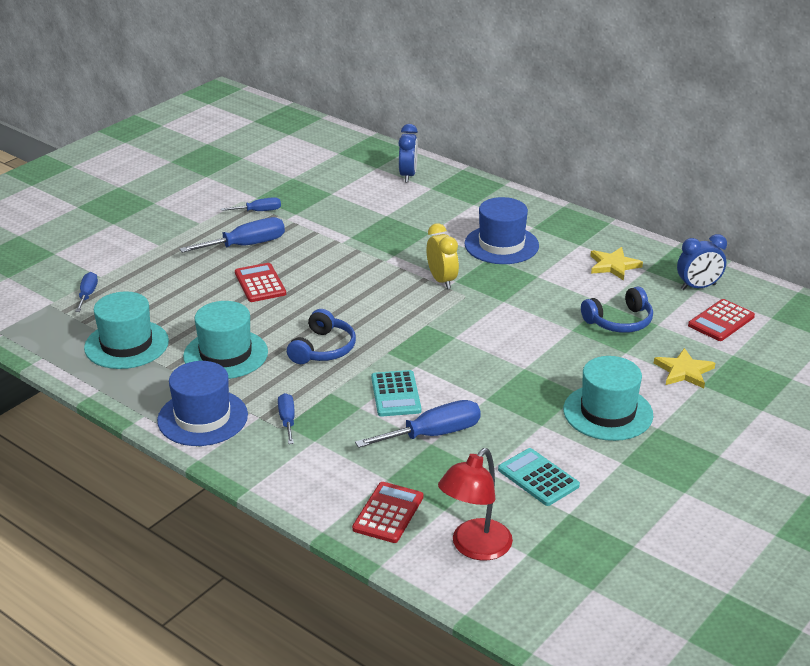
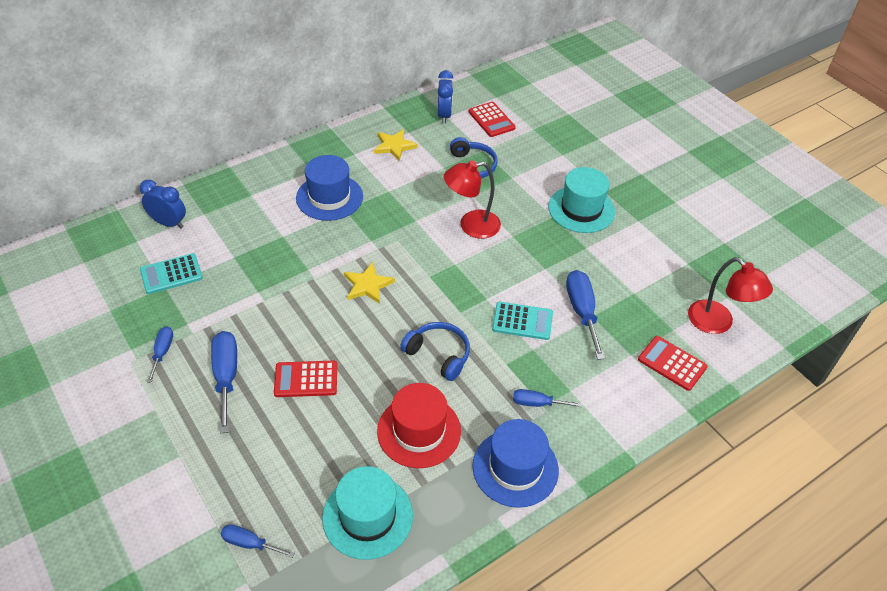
camera: 75 degrees left, 15 degrees up
turquoise hat [183,301,268,379] -> red hat [377,383,461,468]
yellow clock [427,223,459,289] -> none
turquoise calculator [498,448,580,506] -> turquoise calculator moved to [140,253,203,294]
yellow star [654,348,715,388] -> yellow star moved to [344,262,395,304]
none -> red lamp [444,160,501,239]

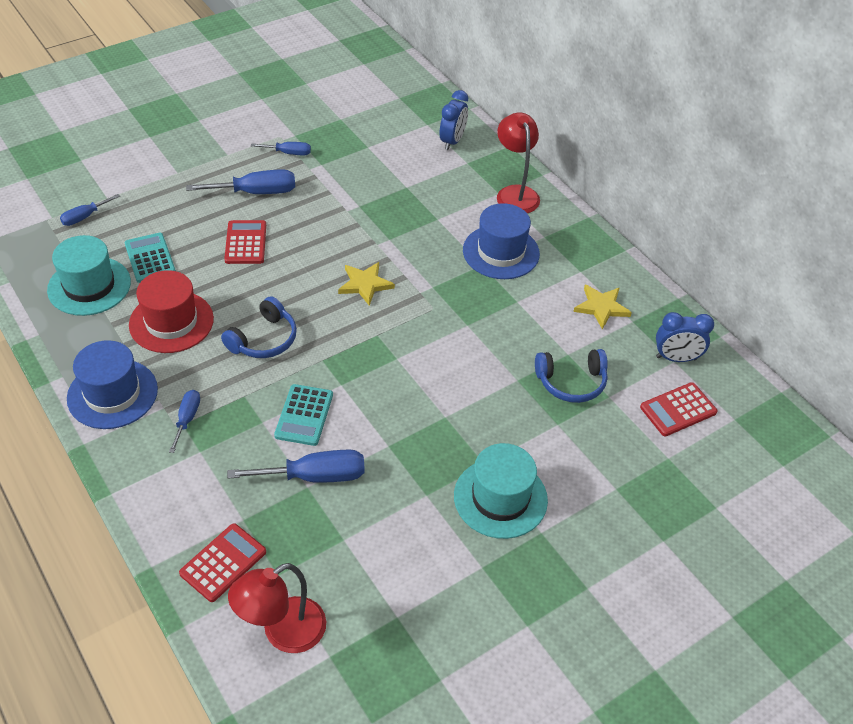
camera: 90 degrees right, 0 degrees up
turquoise calculator [140,253,203,294] -> turquoise calculator moved to [125,233,176,283]
blue screwdriver [221,524,295,558] -> blue screwdriver turned 150 degrees counterclockwise [60,194,120,226]
red lamp [444,160,501,239] -> red lamp moved to [497,113,540,213]

